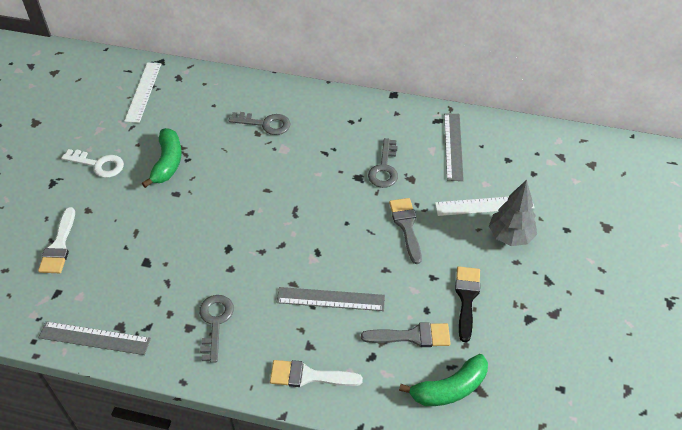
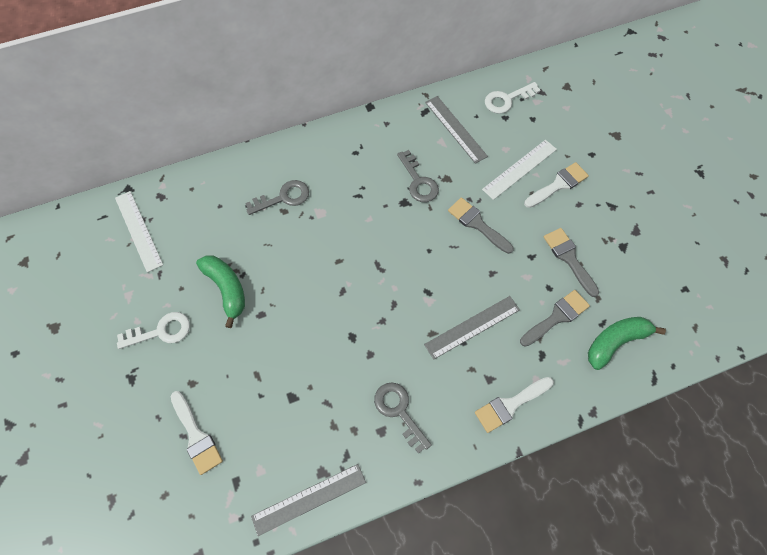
camera: 35 degrees left, 15 degrees up
green banana [399,354,488,406] -> green banana turned 150 degrees counterclockwise [588,317,666,370]
black brush [455,266,480,342] -> grey brush [544,228,599,297]
grey tree [489,180,537,246] -> white brush [524,162,589,208]
none -> white key [485,82,541,114]

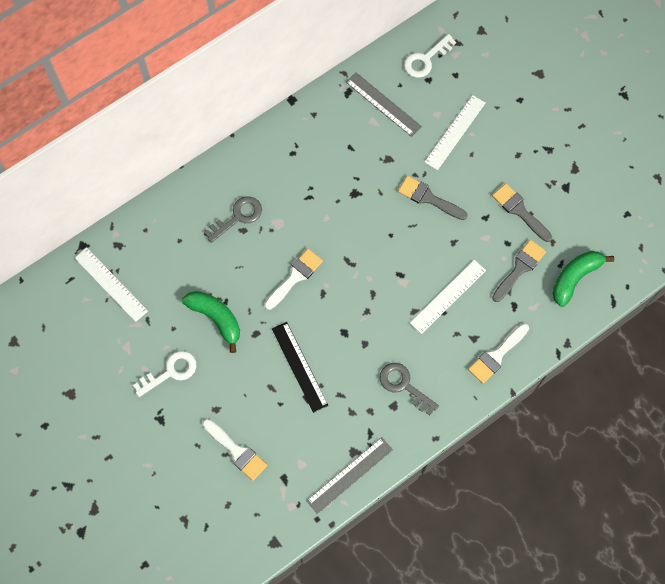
camera: 15 degrees left, 5 degrees up
grey key [397,150,439,202] -> none
grey ruler [424,296,520,360] -> white ruler [410,260,486,334]
white brush [524,162,589,208] -> white brush moved to [264,249,323,310]
none -> black ruler [272,322,328,413]

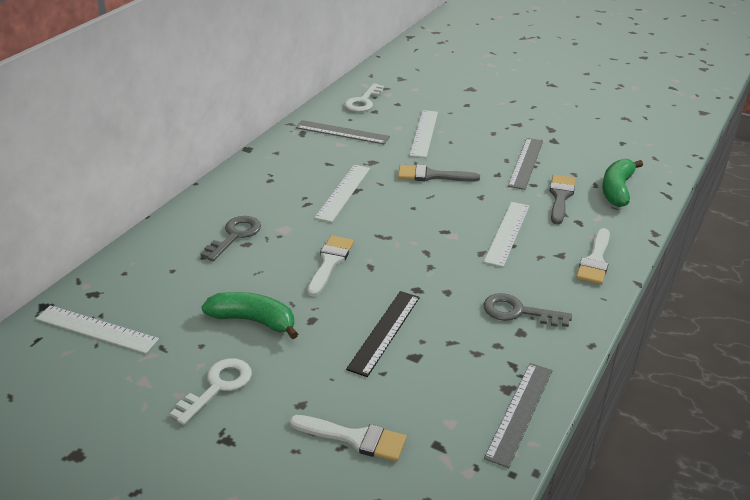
camera: 25 degrees left, 35 degrees down
black ruler [272,322,328,413] -> black ruler turned 75 degrees clockwise [346,291,420,377]
grey brush [492,183,552,242] -> grey ruler [508,138,543,190]
none -> white ruler [315,165,370,222]

